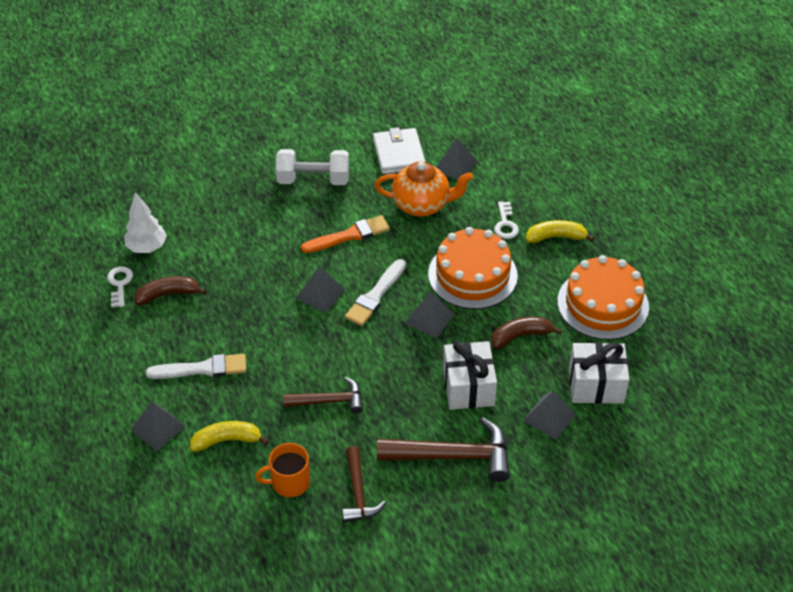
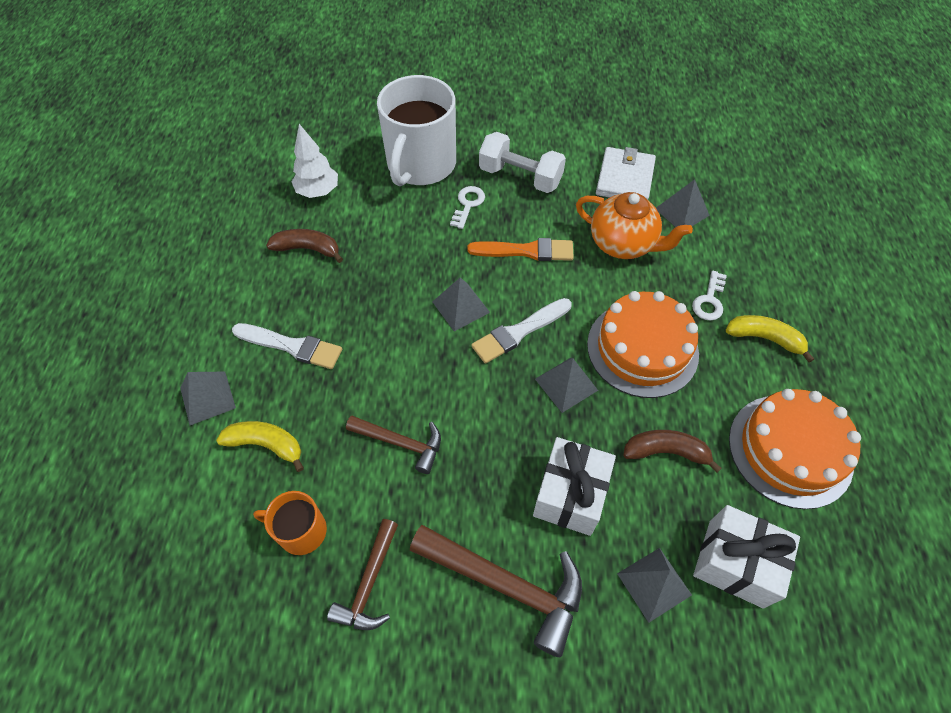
camera: 25 degrees right, 10 degrees up
white key [107,266,133,307] -> white key moved to [450,186,485,229]
none -> white mug [377,75,456,186]

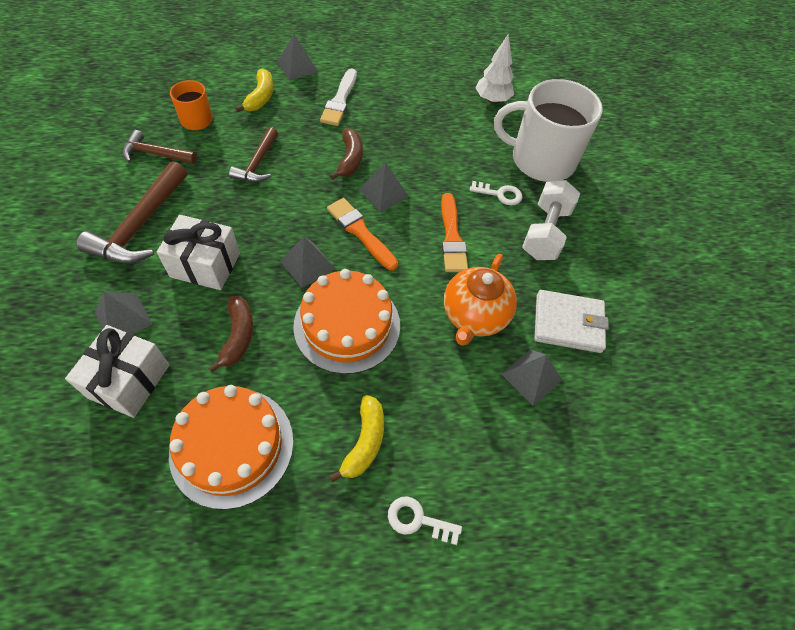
camera: 80 degrees right, 0 degrees up
brown banana [266,229,343,263] -> brown banana moved to [330,128,363,180]
white brush [471,298,572,364] -> orange brush [327,198,398,270]
white key [692,270,727,321] -> white key moved to [388,496,462,545]

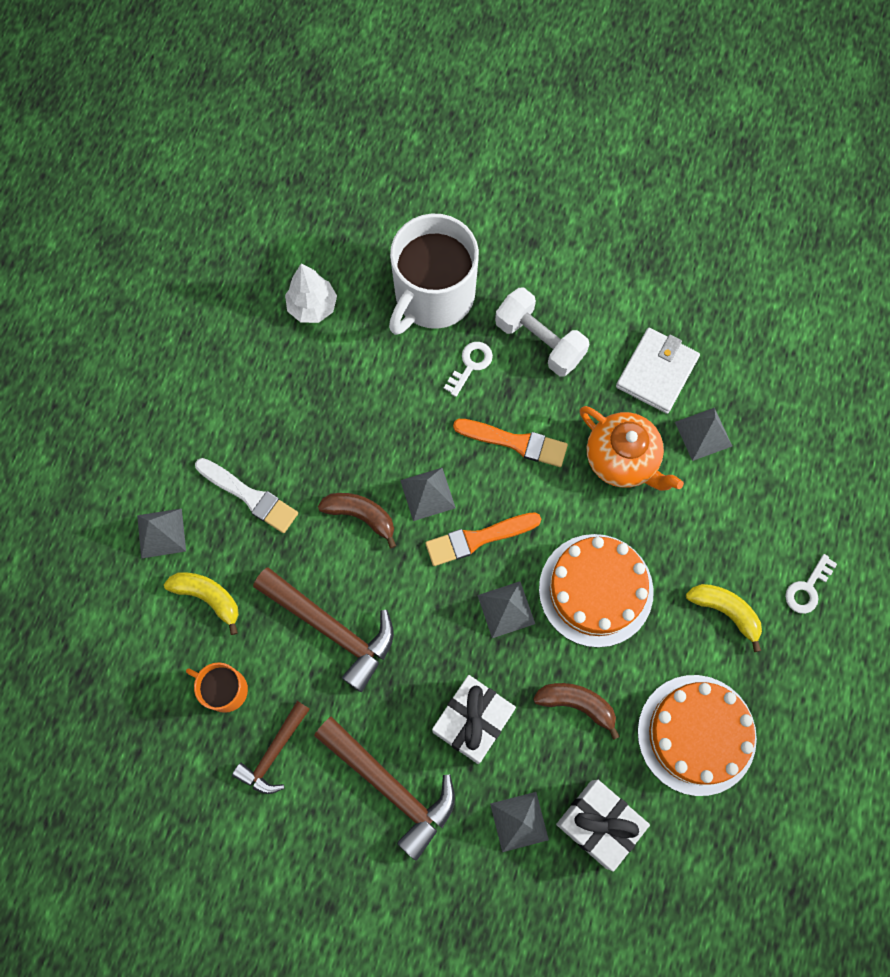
camera: 65 degrees left, 15 degrees up
brown hammer [229,127,278,183] -> brown hammer [253,567,394,692], size x1.63

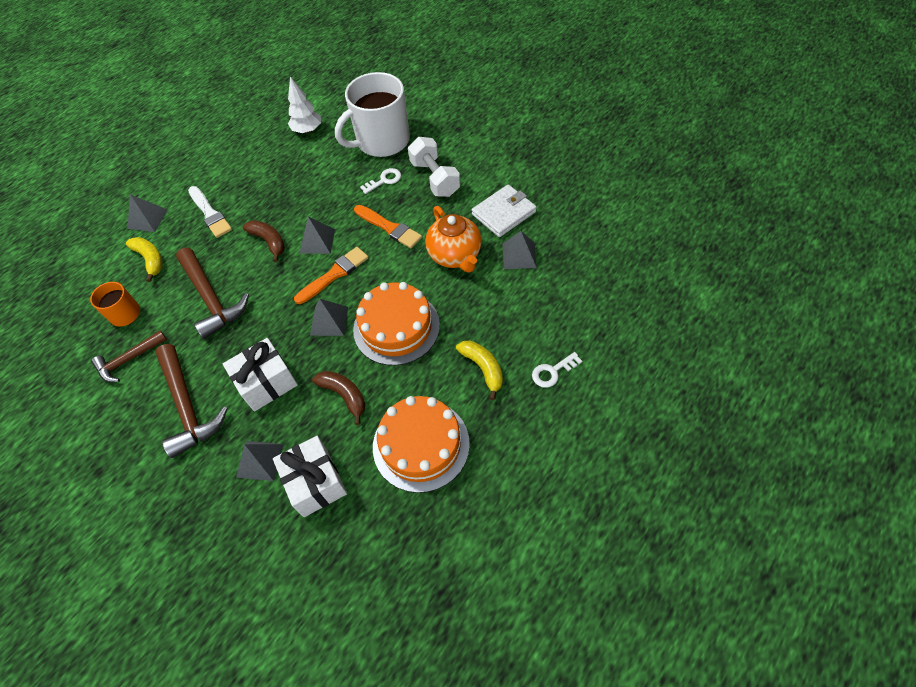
camera: 25 degrees right, 15 degrees down
orange brush [425,512,541,566] -> orange brush turned 135 degrees clockwise [294,247,369,304]

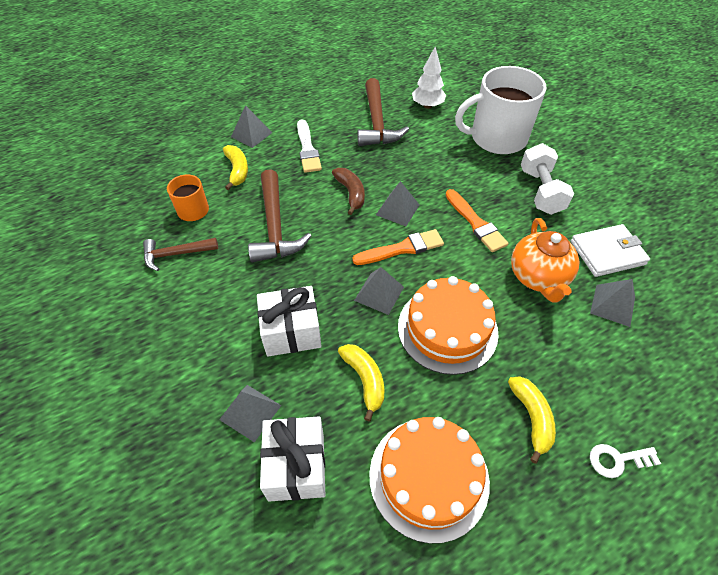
camera: 20 degrees right, 5 degrees down
brown hammer [155,344,228,458] -> brown hammer moved to [357,78,409,146]
brown banana [312,371,365,425] -> yellow banana [338,344,384,421]
white key [360,168,401,194] -> none

